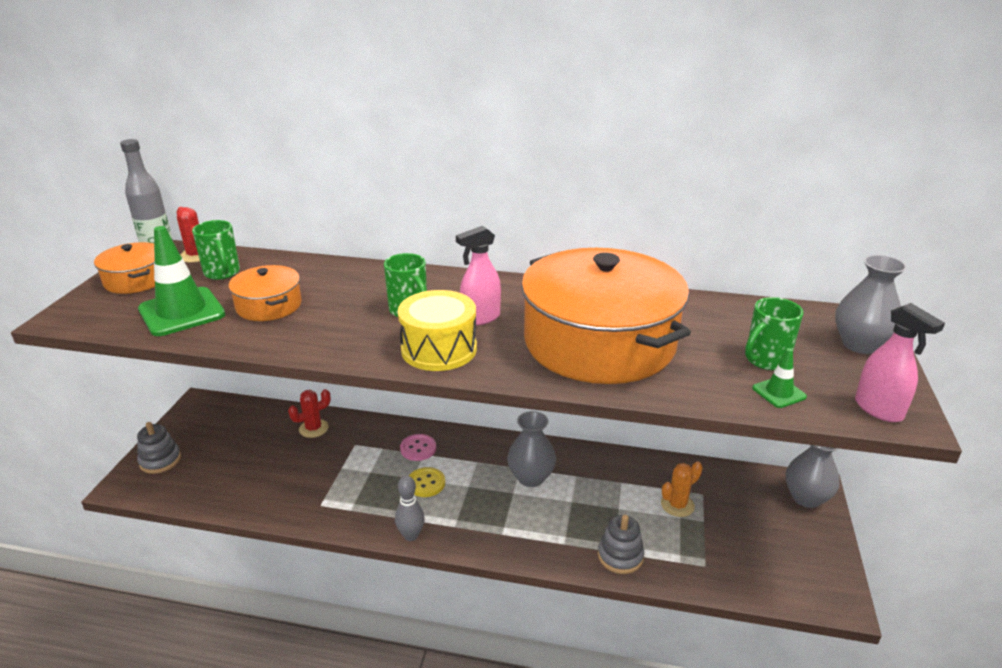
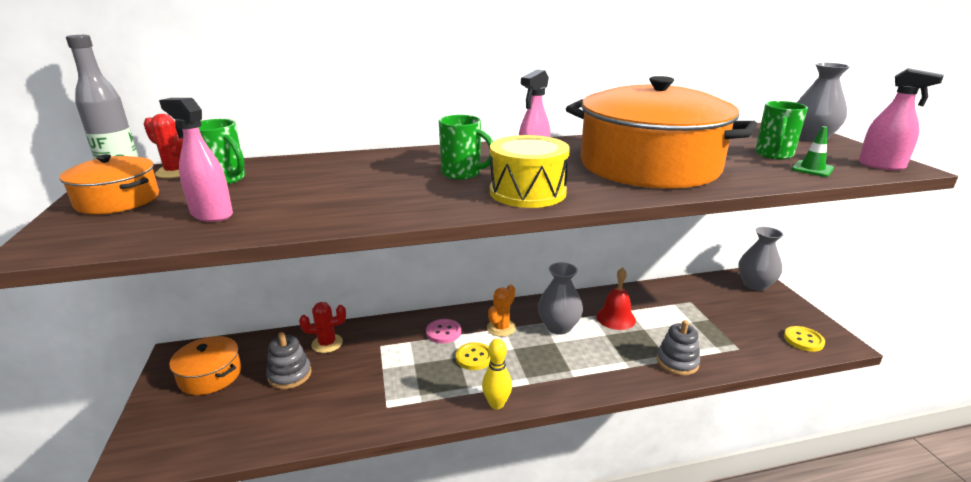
camera: 25 degrees left, 5 degrees down
grey stacking toy [137,422,181,474] -> grey stacking toy moved to [266,332,311,389]
green traffic cone [138,226,225,336] -> pink spray bottle [159,98,233,222]
orange pot [229,265,302,321] -> orange pot moved to [169,336,241,395]
red cactus [288,389,331,438] -> red cactus turned 45 degrees clockwise [299,302,346,353]
grey bowling pin [395,476,425,541] -> yellow bowling pin [482,339,512,409]
orange cactus [661,461,703,517] -> orange cactus moved to [487,284,516,337]
none -> red bell [596,267,636,330]
none -> yellow button [784,326,825,352]

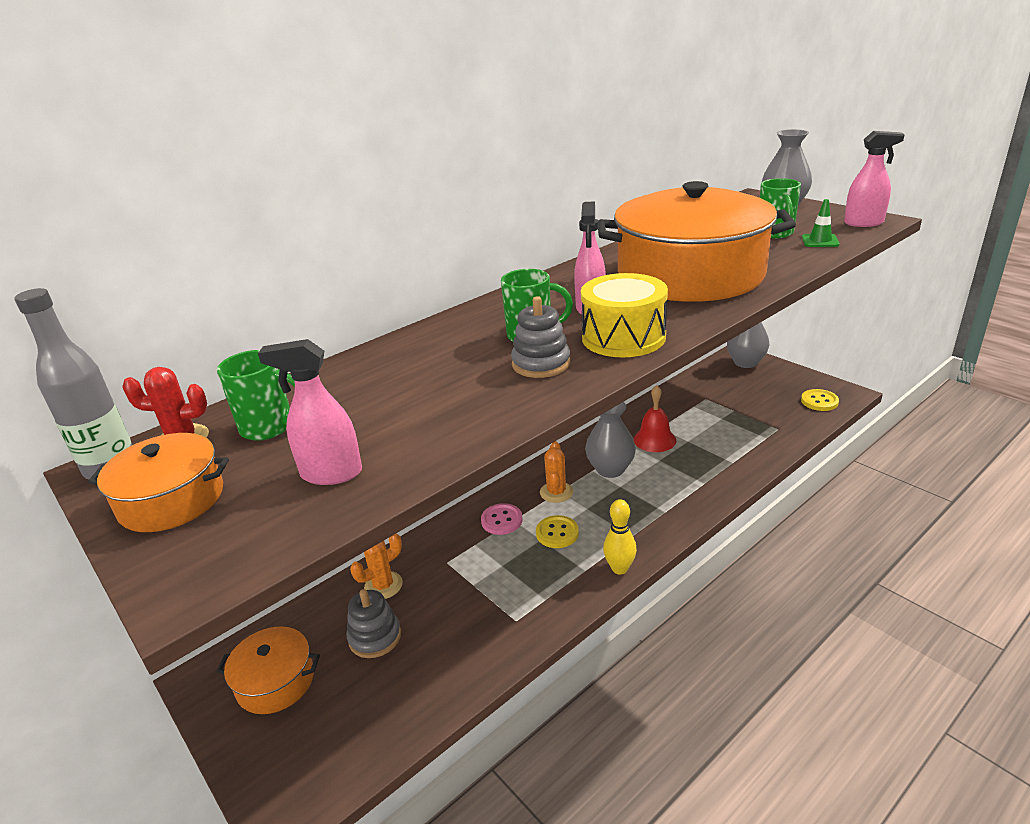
camera: 25 degrees left, 5 degrees up
red cactus [299,302,346,353] -> orange cactus [350,533,403,599]
grey stacking toy [657,320,700,375] -> grey stacking toy moved to [511,296,570,378]

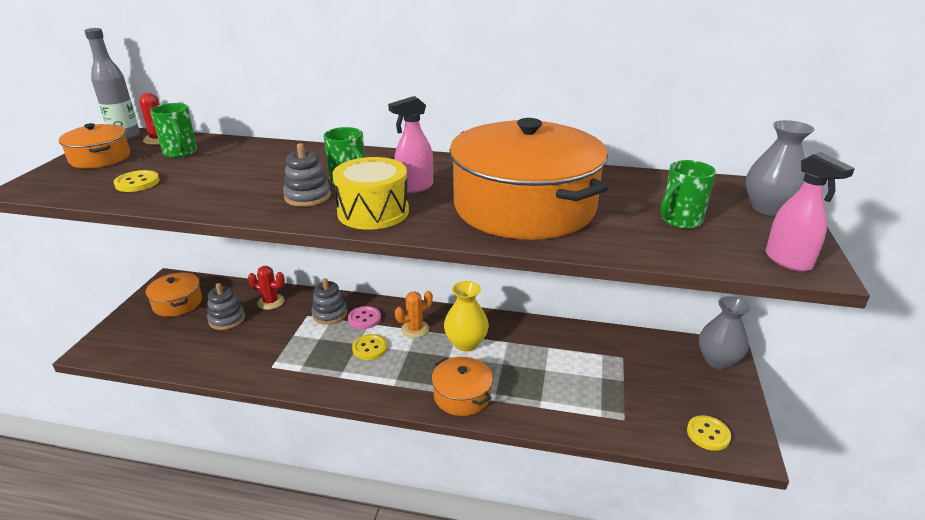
camera: 50 degrees right, 0 degrees up
pink spray bottle [258,339,362,485] -> yellow button [114,170,160,192]
orange cactus [350,533,403,599] -> red cactus [248,266,285,310]
grey vase [585,402,636,478] -> yellow vase [444,281,489,351]
yellow bowling pin [603,499,637,574] -> none
red bell [634,385,676,452] -> none
green traffic cone [802,199,840,247] -> none
none -> grey stacking toy [311,278,347,325]
none -> orange pot [432,357,493,416]

